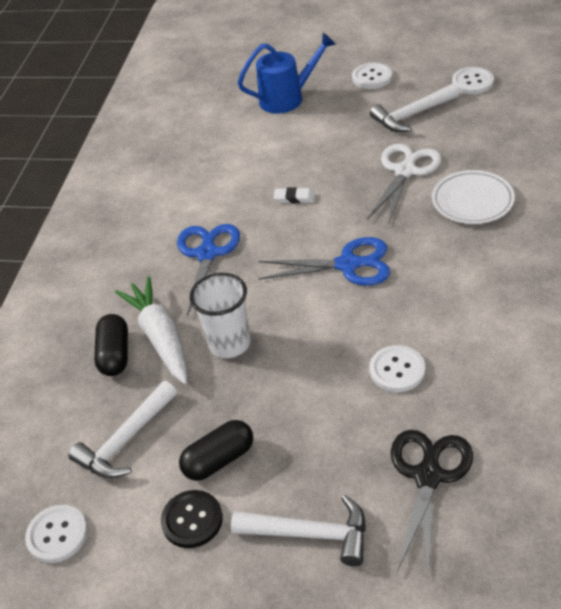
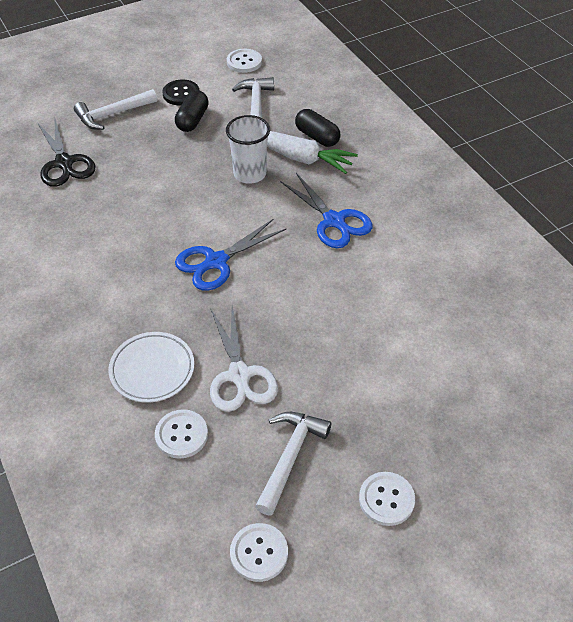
camera: 135 degrees right, 5 degrees up
blue watering can [238,33,336,114] -> none
white eraser [273,187,315,203] -> none
white button [369,345,425,392] -> white button moved to [155,409,208,459]

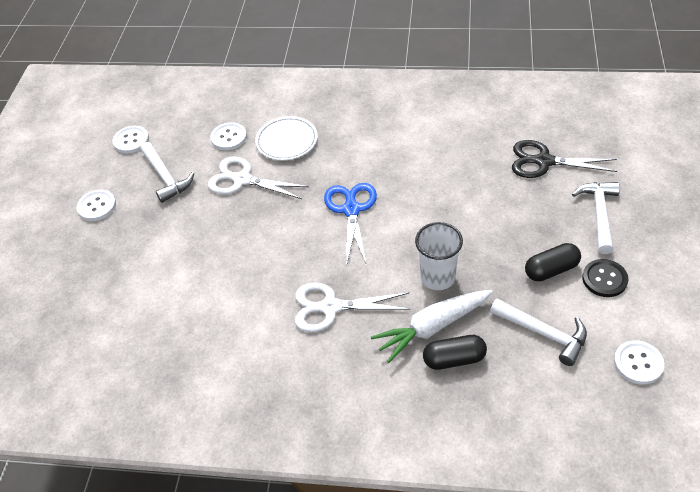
camera: 130 degrees right, 0 degrees up
black capsule [175,90,209,132] -> black capsule turned 75 degrees counterclockwise [525,243,581,282]
blue scissors [280,173,373,248] -> white scissors [295,282,411,332]

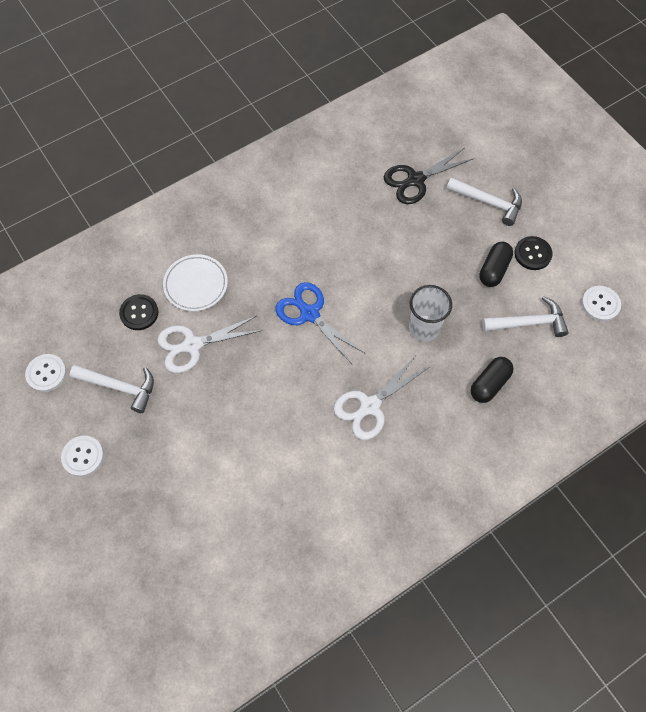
camera: 45 degrees left, 15 degrees up
white button [210,122,247,150] -> black button [119,294,158,330]
white carrot [371,290,493,363] -> none
white hammer [572,182,620,254] -> white hammer turned 150 degrees clockwise [447,177,522,226]

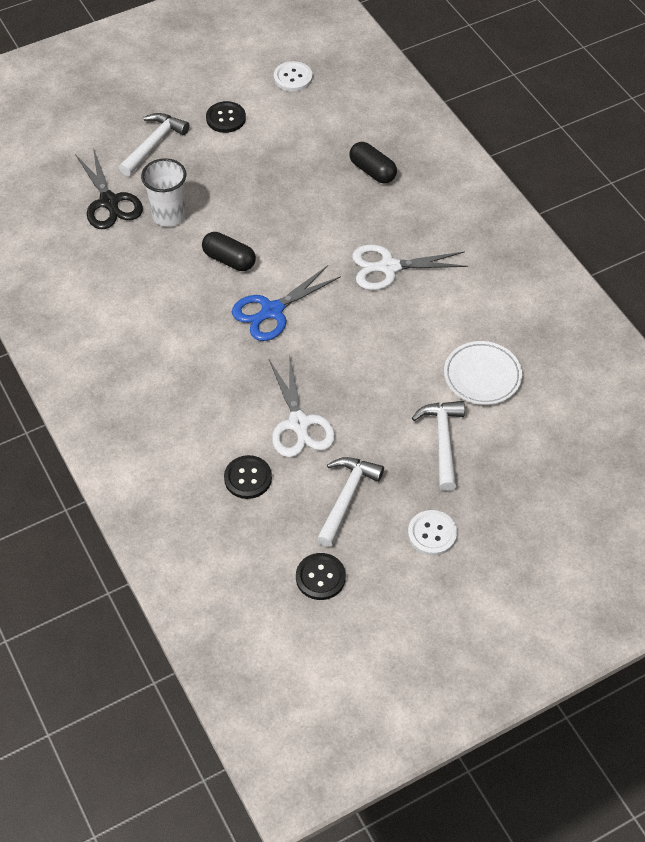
camera: 85 degrees left, 10 degrees down
white button [25,354,67,392] -> black button [296,553,346,600]
white plate [163,254,228,311] -> white plate moved to [444,341,522,405]
white scissors [334,357,429,440] -> white scissors turned 120 degrees clockwise [352,244,468,290]
white cup [409,285,452,342] -> white cup moved to [141,158,186,227]
black capsule [479,242,513,287] -> black capsule moved to [202,232,256,271]
white hammer [482,296,569,337] -> white hammer moved to [412,401,465,491]

